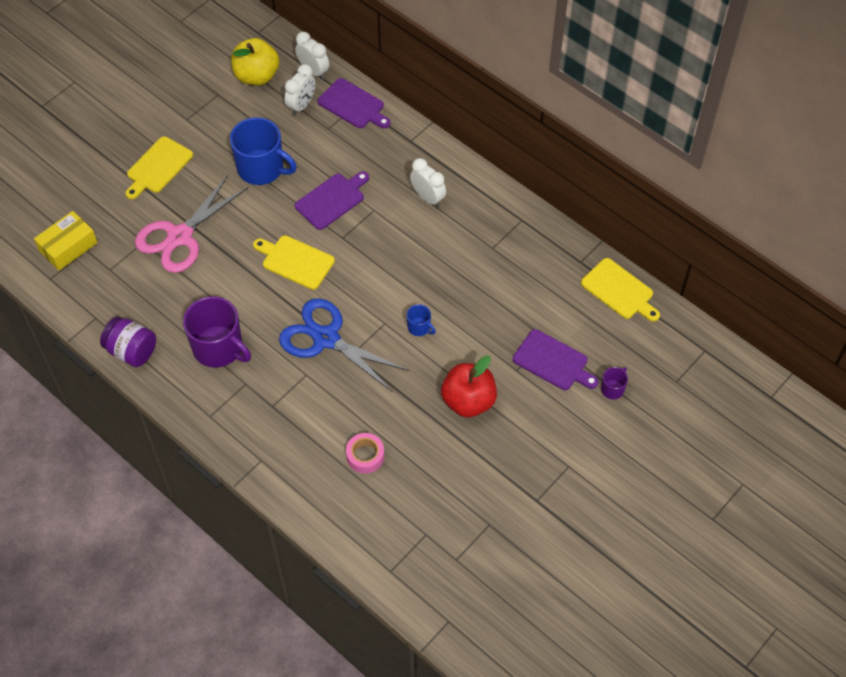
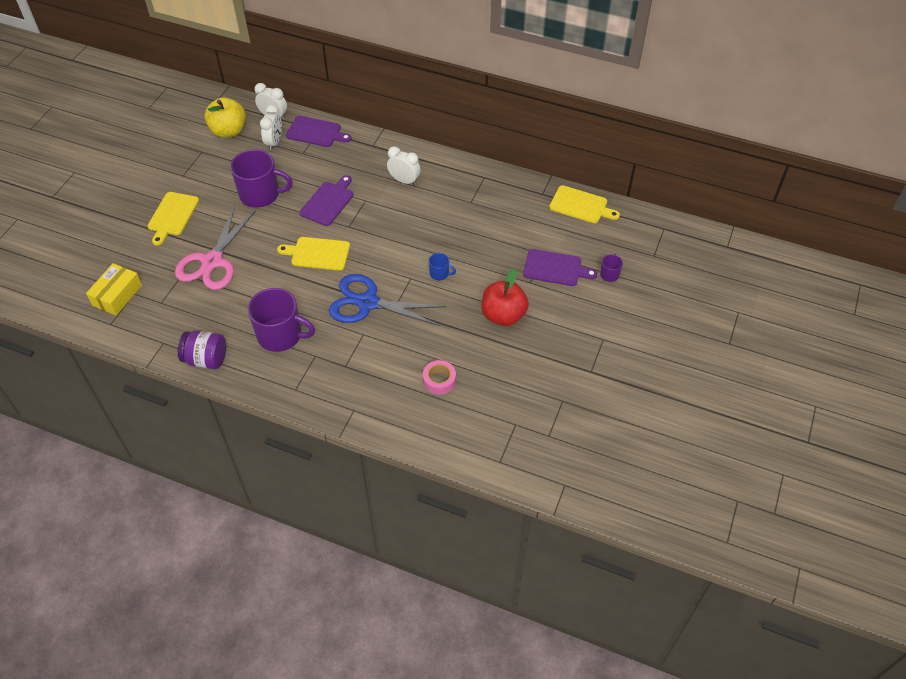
camera: 20 degrees left, 5 degrees down
blue mug [230,117,297,185] -> purple mug [230,149,293,208]

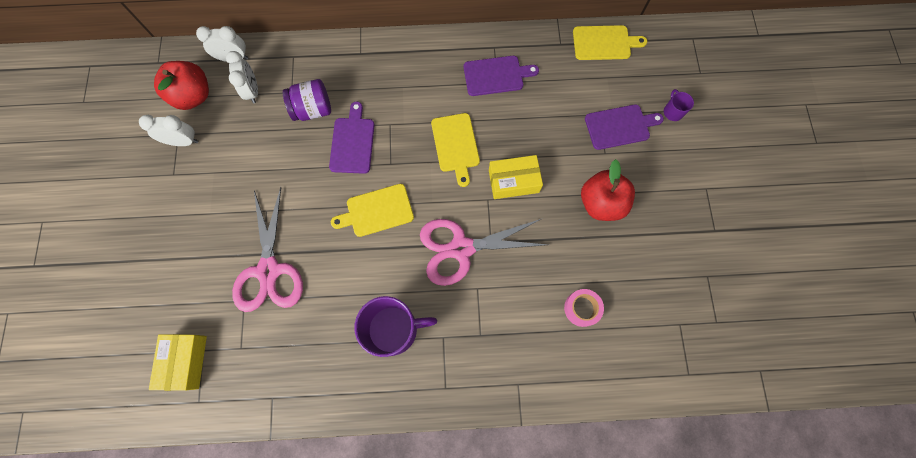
camera: 25 degrees left, 20 degrees up
yellow cutting board [148,192,199,246] -> yellow cutting board moved to [431,113,480,187]
purple jar [178,330,226,369] -> purple jar moved to [283,79,331,121]
yellow apple [204,97,246,138] -> red apple [154,61,209,110]
purple mug [230,149,293,208] -> none
purple cutting board [286,116,352,147] -> purple cutting board moved to [464,56,539,96]
blue scissors [329,274,446,326] -> pink scissors [420,219,548,286]
white clock [387,146,420,185] -> white clock moved to [139,115,198,146]
blue mug [429,253,456,280] -> yellow box [489,155,543,199]

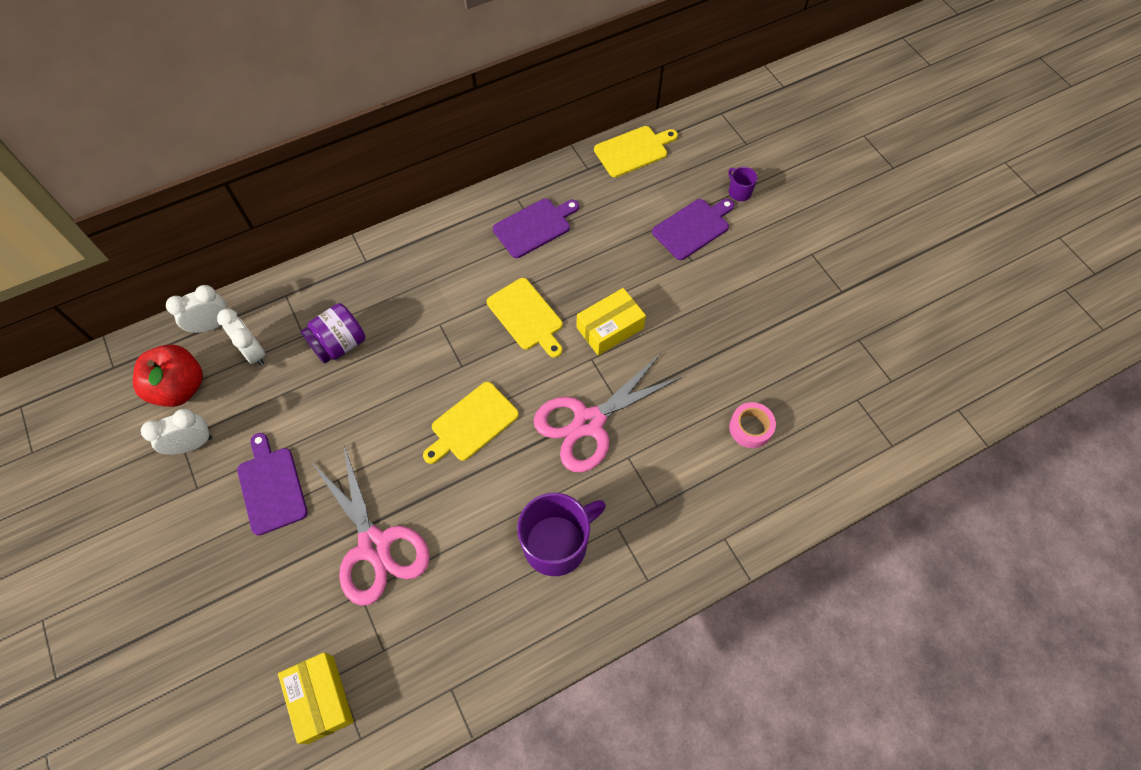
camera: 25 degrees left, 10 degrees down
purple cutting board [329,102,375,174] -> purple cutting board moved to [237,433,308,536]
red apple [581,159,635,221] -> none

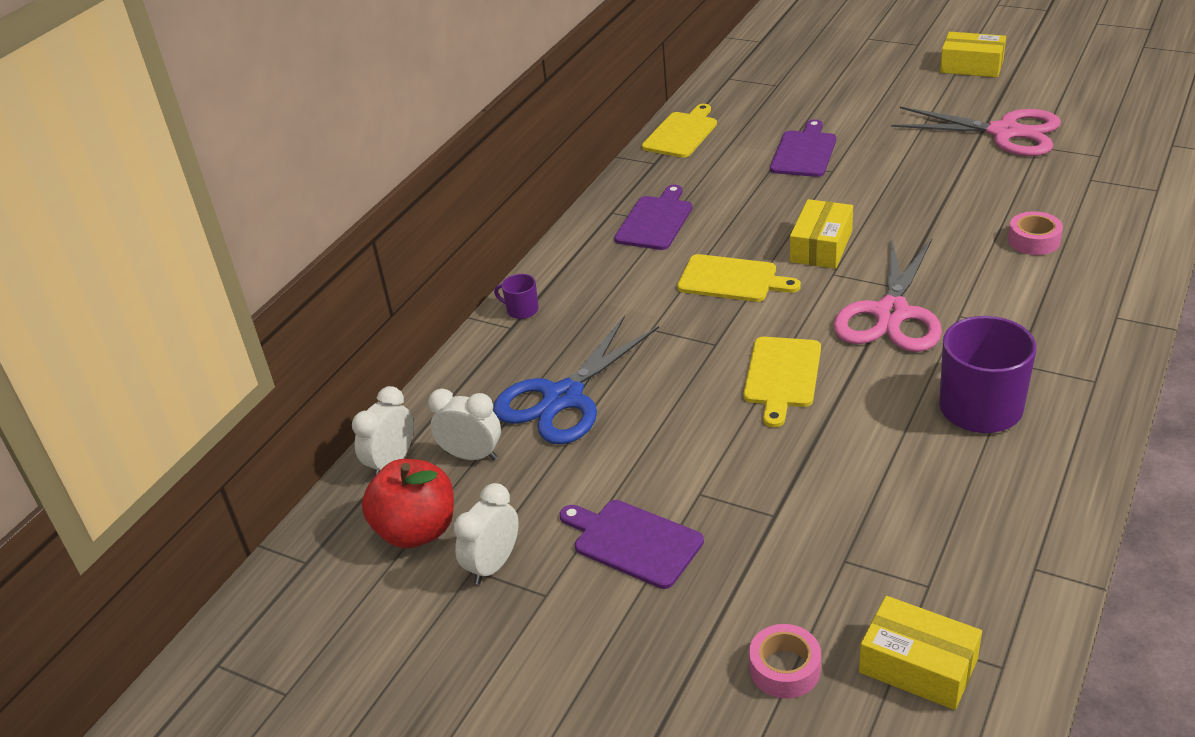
camera: 30 degrees left, 25 degrees down
purple jar [301,303,366,364] -> blue scissors [493,315,659,444]
pink scissors [312,444,430,606] -> pink scissors moved to [891,107,1061,156]
purple mug [728,167,758,201] -> purple mug moved to [494,274,539,319]
none -> pink tape [749,624,821,698]
none -> yellow box [940,32,1006,77]

